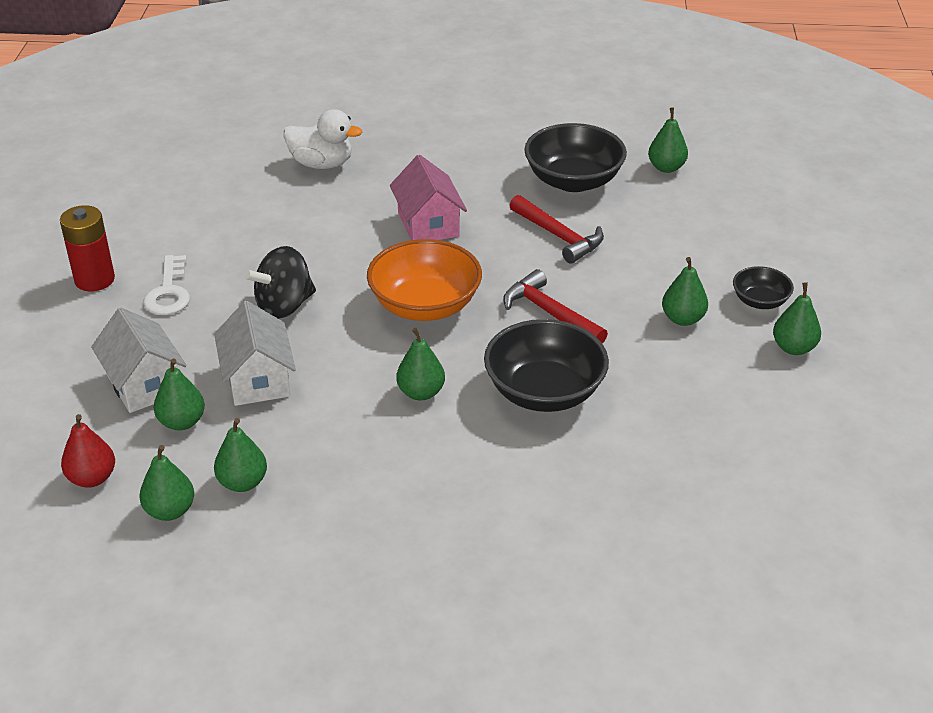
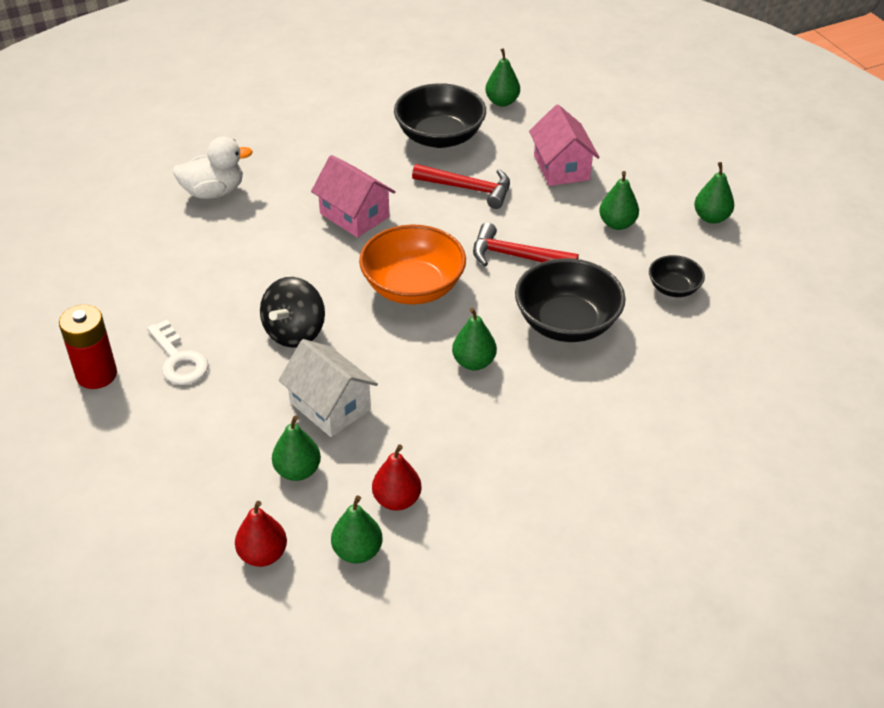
camera: 30 degrees left, 5 degrees up
white house [91,308,187,413] -> none
green pear [214,418,267,492] -> red pear [372,444,422,511]
black bowl [733,266,794,309] -> black bowl moved to [649,255,705,297]
none -> pink house [529,105,600,186]

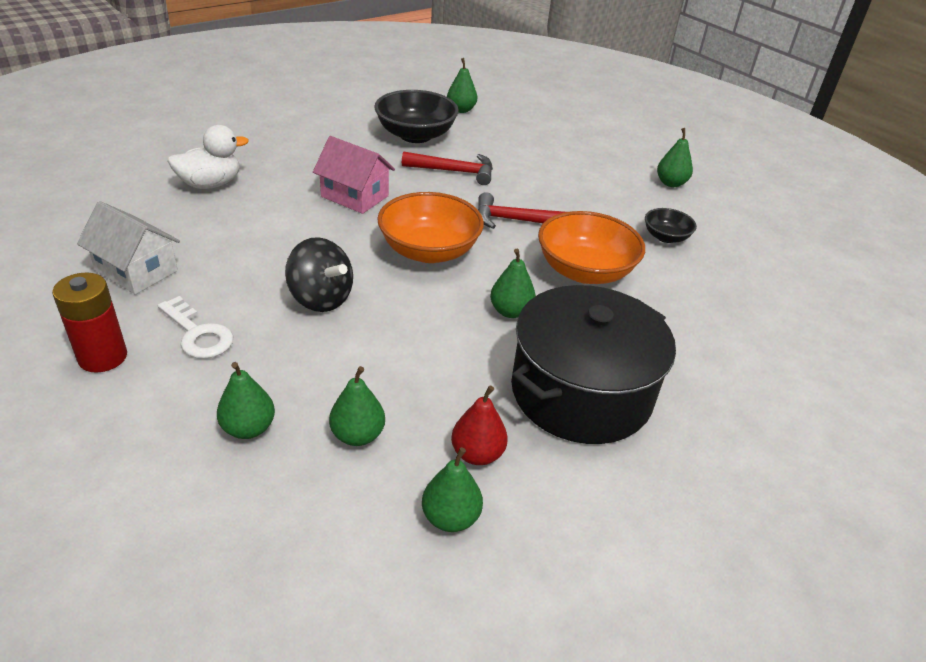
camera: 15 degrees left, 5 degrees down
red pear [235,501,287,567] -> none
black spinning top [260,277,325,348] -> black spinning top turned 60 degrees counterclockwise [285,237,353,312]
white house [278,339,378,437] -> white house moved to [77,201,180,295]
black bowl [515,258,626,342] -> orange bowl [538,211,645,284]
pink house [529,105,600,186] -> none
green pear [599,171,639,230] -> green pear moved to [217,362,275,439]
none -> black pot [511,285,676,444]

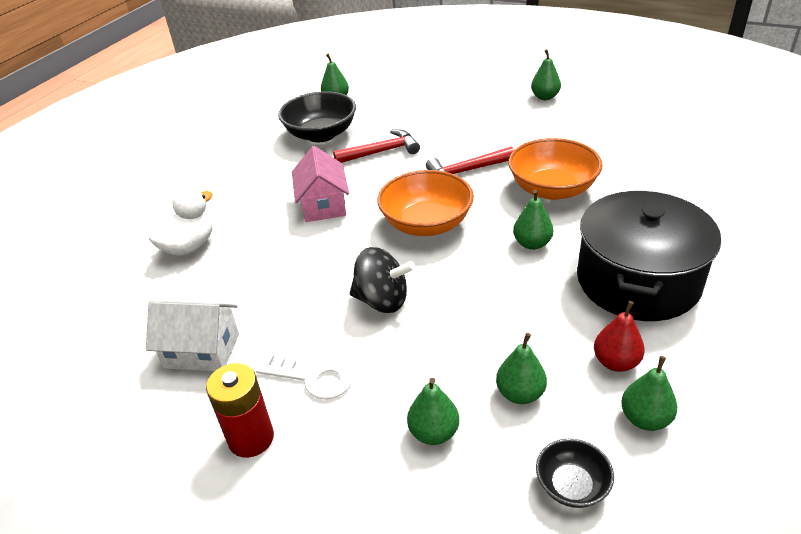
camera: 20 degrees left, 0 degrees up
pink house [313,136,395,214] -> pink house turned 75 degrees clockwise [292,146,349,222]
black bowl [645,208,697,243] -> black bowl moved to [536,439,614,508]

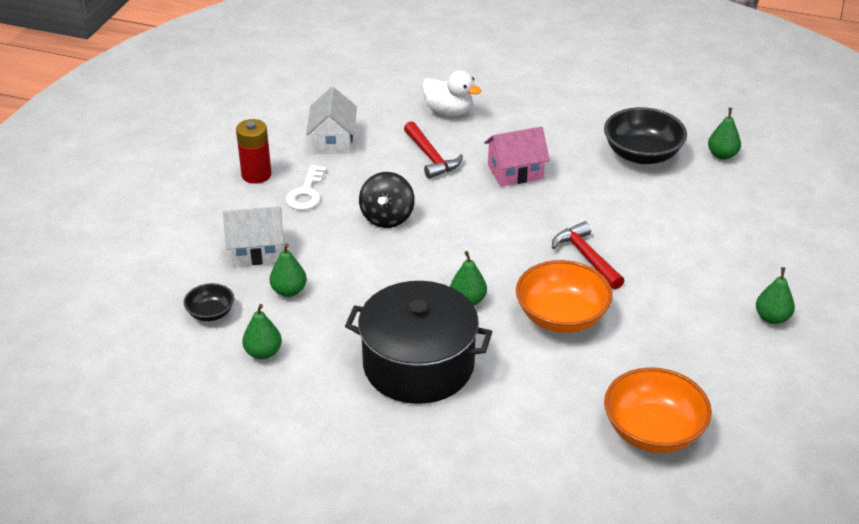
camera: 80 degrees right, 0 degrees up
red hammer [333,130,420,163] -> red hammer moved to [404,121,463,179]
orange bowl [377,170,474,236] -> orange bowl moved to [604,367,712,453]
green pear [407,378,459,445] -> white house [223,206,284,266]
red pear [594,301,645,372] -> none

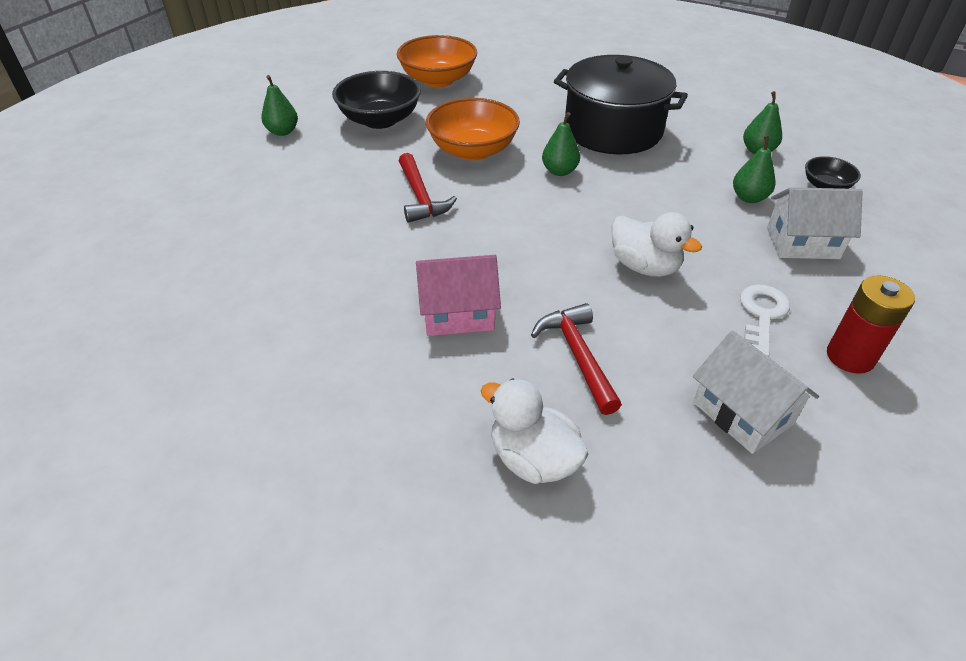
camera: 170 degrees left, 5 degrees up
white house [306,87,357,154] -> white house turned 45 degrees counterclockwise [693,331,819,454]
black spinning top [359,172,415,228] -> white duck [612,212,702,277]
black bowl [604,107,687,164] -> black bowl moved to [332,71,421,129]
green pear [708,108,741,160] -> none

